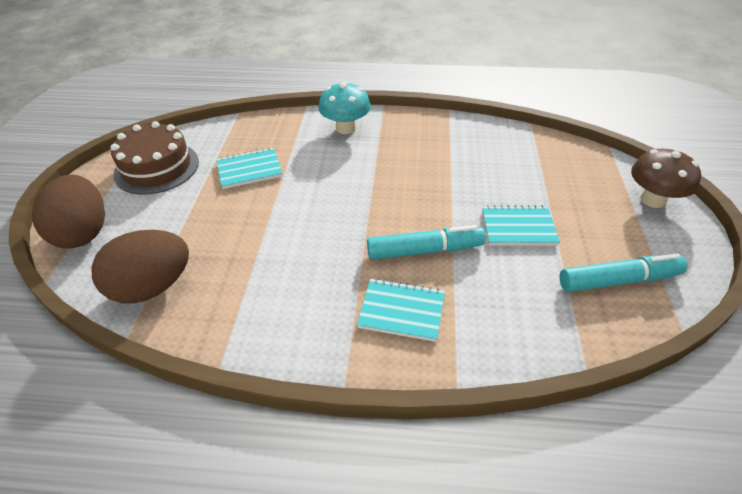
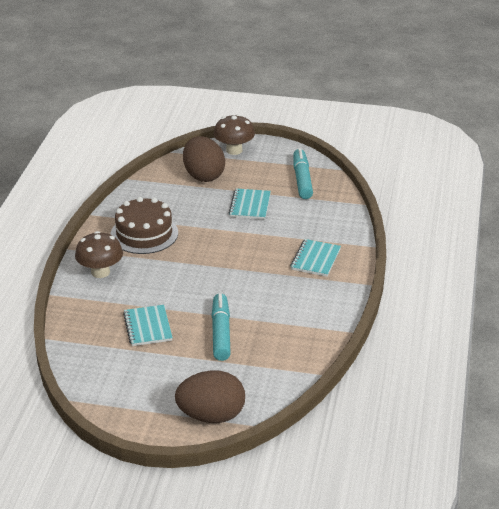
camera: 85 degrees left, 10 degrees down
brown egg [91,230,189,304] -> brown egg moved to [183,136,225,182]
brown cake [110,121,199,194] -> brown cake moved to [110,197,178,254]
turquoise mushroom [318,81,371,134] -> brown mushroom [75,231,123,278]
turquoise marker [367,225,486,260] -> turquoise marker moved to [211,294,231,361]

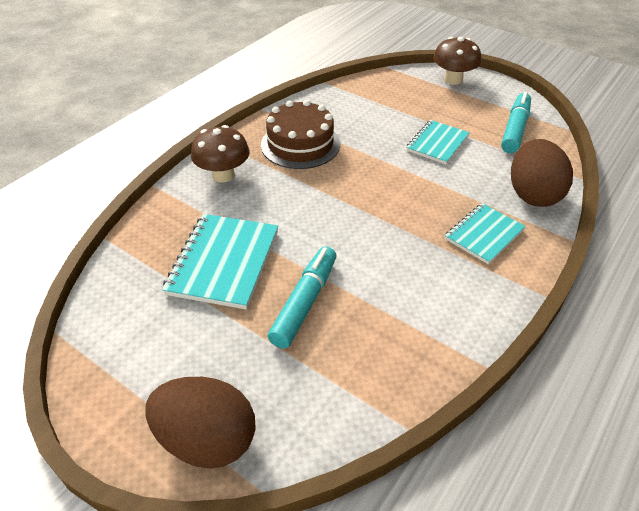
camera: 25 degrees right, 10 degrees up
turquoise notebook [123,305,173,346] -> turquoise notebook [162,214,278,310], size x1.55
brown egg [183,136,225,182] -> brown egg moved to [511,139,573,207]

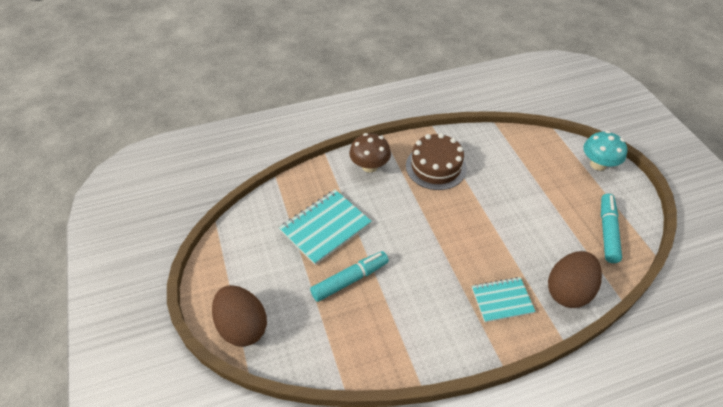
camera: 35 degrees right, 5 degrees up
turquoise notebook [406,120,470,164] -> none
brown mushroom [433,37,481,85] -> turquoise mushroom [584,131,627,171]
turquoise marker [501,92,531,153] -> turquoise marker turned 45 degrees counterclockwise [601,194,622,263]

